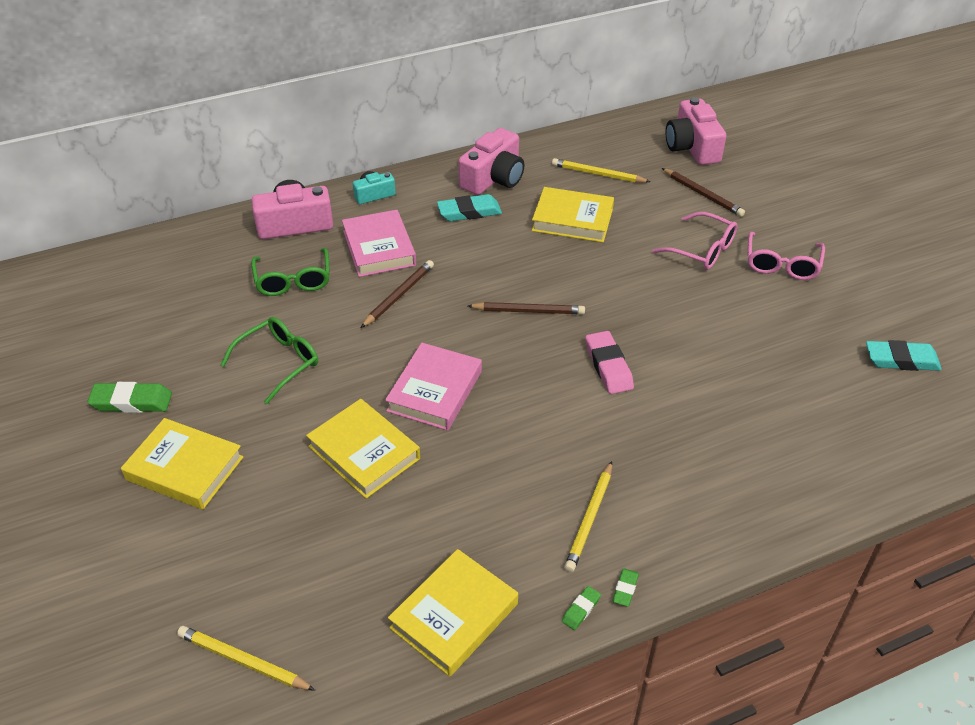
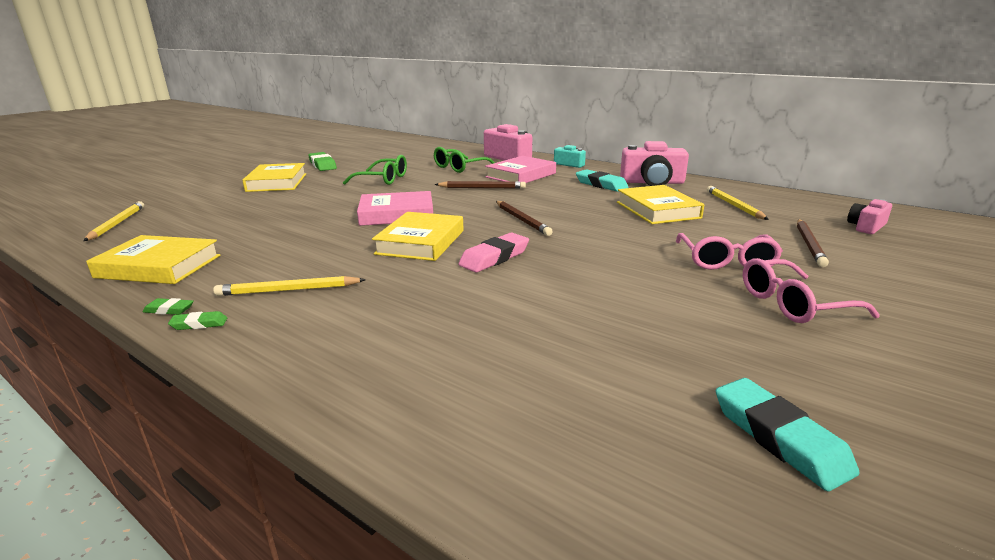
camera: 60 degrees right, 20 degrees down
yellow book [306,399,420,499] -> yellow book moved to [372,212,464,261]
pink camera [666,97,726,165] -> pink camera [847,199,892,234], size x0.56

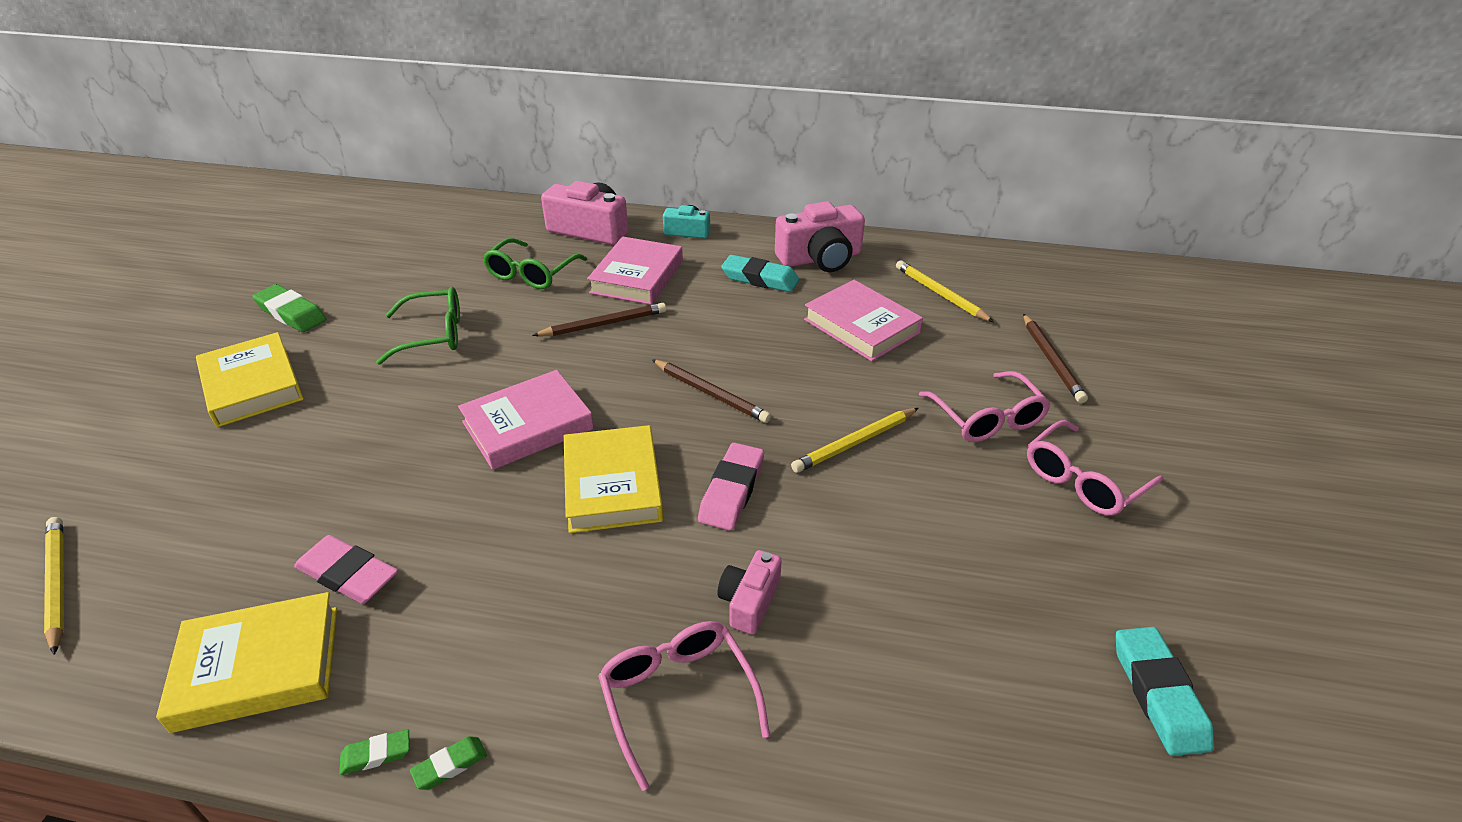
camera: 25 degrees left, 15 degrees up
yellow pencil [213,276,366,296] -> yellow pencil moved to [791,408,919,473]
yellow book [617,185,704,224] -> pink book [804,280,923,361]
turquoise eraser [716,378,859,491] -> turquoise eraser turned 45 degrees clockwise [1116,627,1214,756]
pink camera [847,199,892,234] -> pink camera moved to [717,550,782,635]
none -> pink eraser [294,535,398,604]
none -> pink glasses [598,621,770,791]

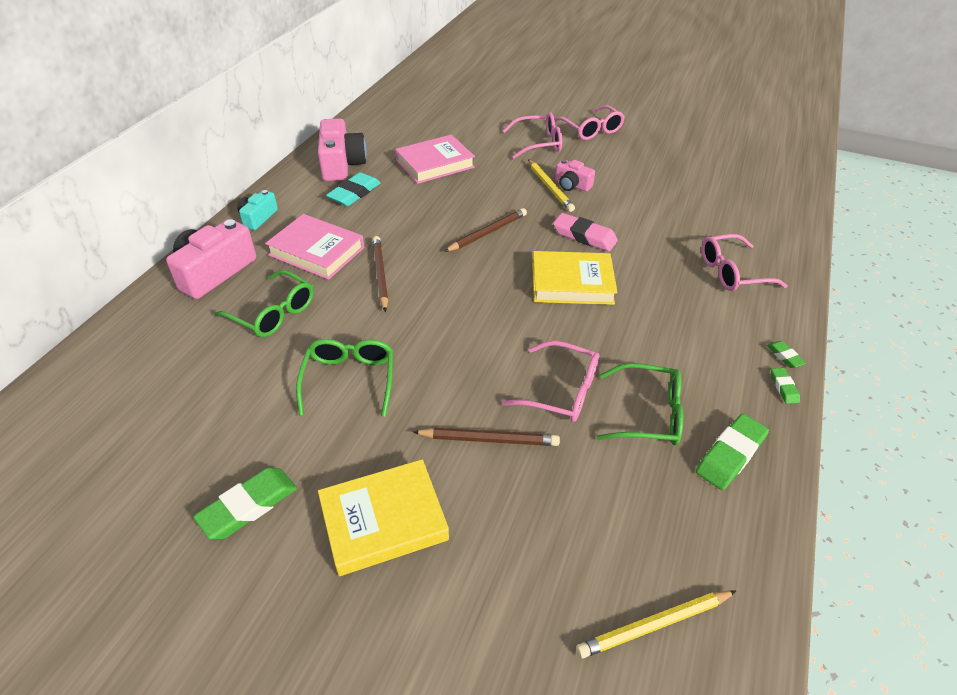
camera: 80 degrees left, 5 degrees up
yellow book [156,592,337,733] -> green eraser [696,414,769,490]
pink eraser [294,535,398,604] -> green glasses [596,363,684,445]
pink book [458,370,594,470] -> none
pink camera [717,550,782,635] -> pink camera moved to [555,159,595,192]
yellow pencil [896,260,994,322] -> none
brown pencil [1023,314,1088,403] -> brown pencil moved to [413,428,560,446]
turquoise eraser [1116,627,1214,756] -> none
none -> pink glasses [502,341,599,422]

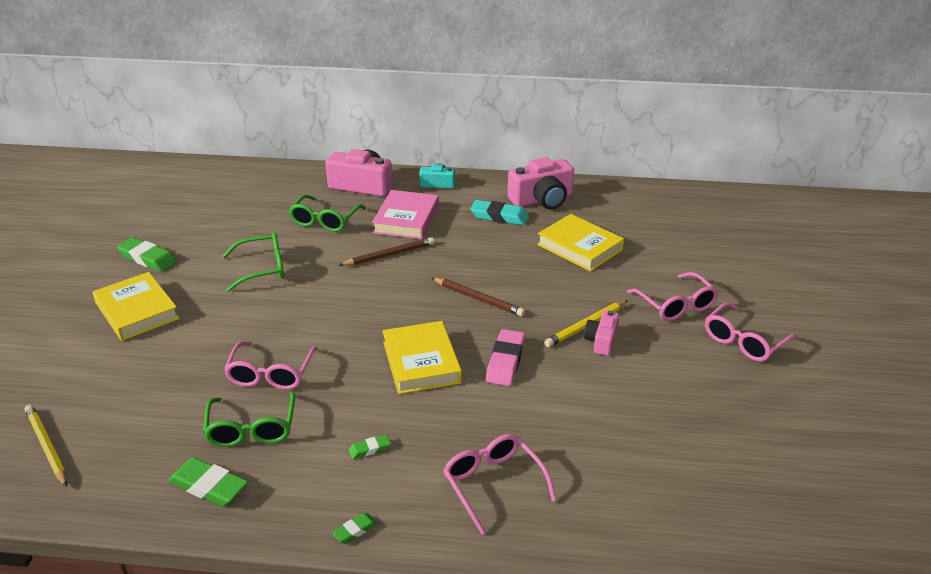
camera: 75 degrees right, 10 degrees down
pink book [395,135,475,184] -> yellow book [537,214,624,271]
brown pencil [413,428,560,446] -> none
green eraser [771,368,800,404] -> green eraser moved to [349,435,391,459]

